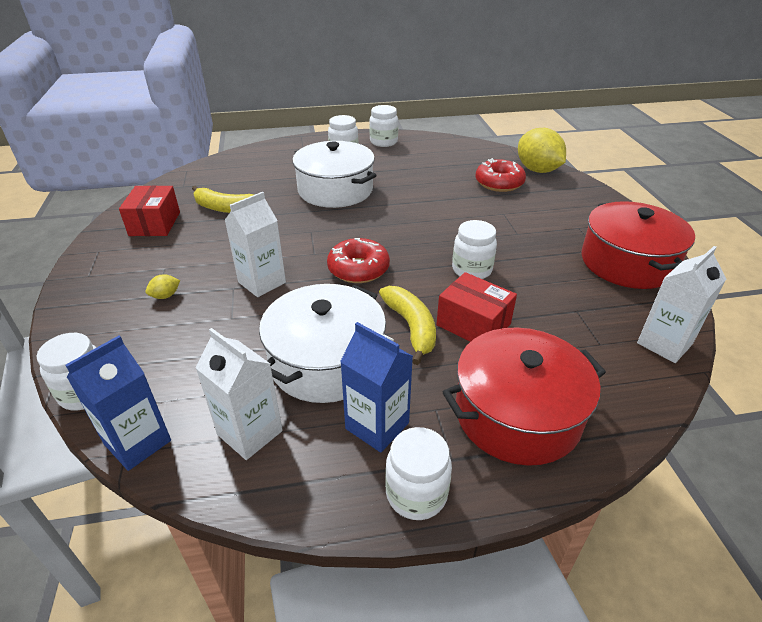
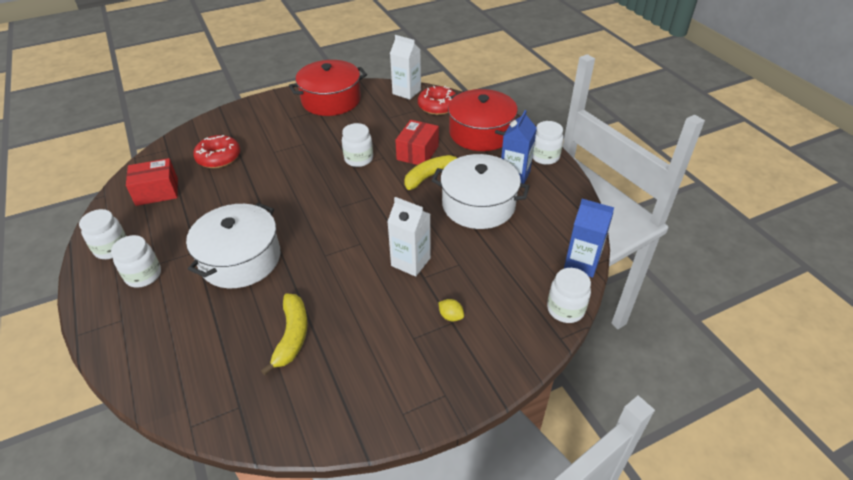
camera: 105 degrees left, 5 degrees up
red box [119,185,180,236] -> red box moved to [126,158,178,206]
white carton [195,328,283,460] -> none
red donut [327,238,390,283] -> red donut moved to [418,86,456,115]
yellow lemon [518,128,566,173] -> none

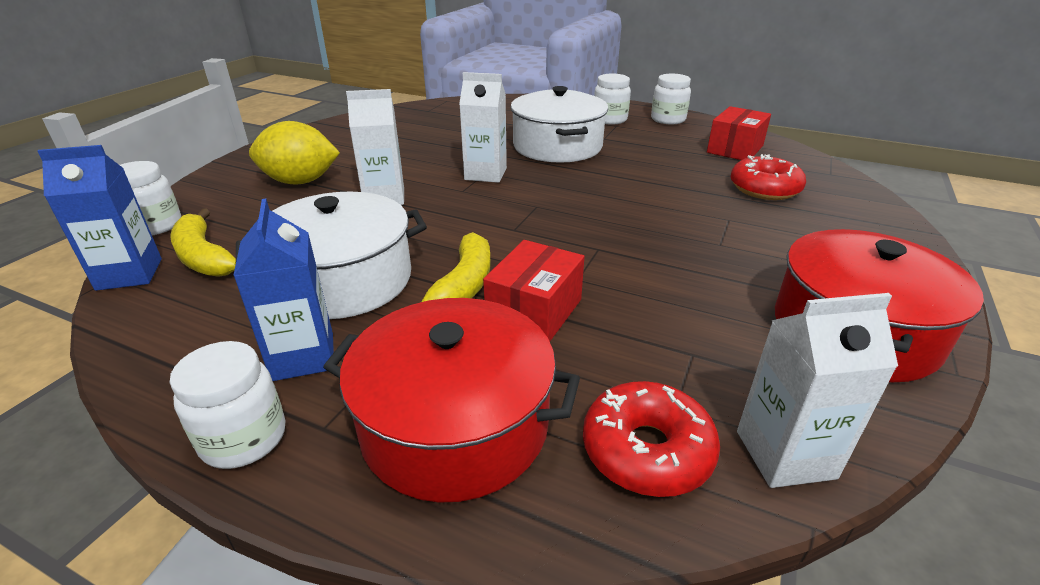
camera: 140 degrees right, 10 degrees down
yellow banana [261,294,308,375] -> yellow banana moved to [170,209,236,277]
white jar [342,123,373,167] -> none
red box [395,120,439,165] -> red box turned 45 degrees clockwise [483,240,585,341]
yellow lemon [438,299,464,321] -> yellow lemon [249,121,340,184], size x2.45
none -> white carton [459,72,507,183]

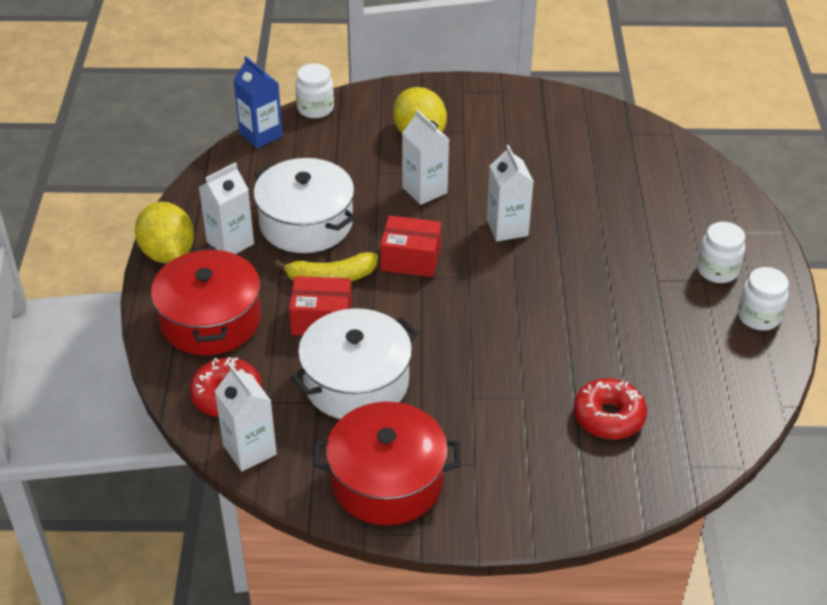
camera: 65 degrees right, 10 degrees up
yellow banana [170,209,236,277] -> none
white jar [170,341,285,469] -> yellow lemon [135,202,194,263]
blue carton [233,199,334,381] -> white carton [199,162,254,254]
white pot [510,86,608,163] -> white pot moved to [291,308,418,419]
red box [707,106,771,160] -> red box moved to [380,216,441,277]

